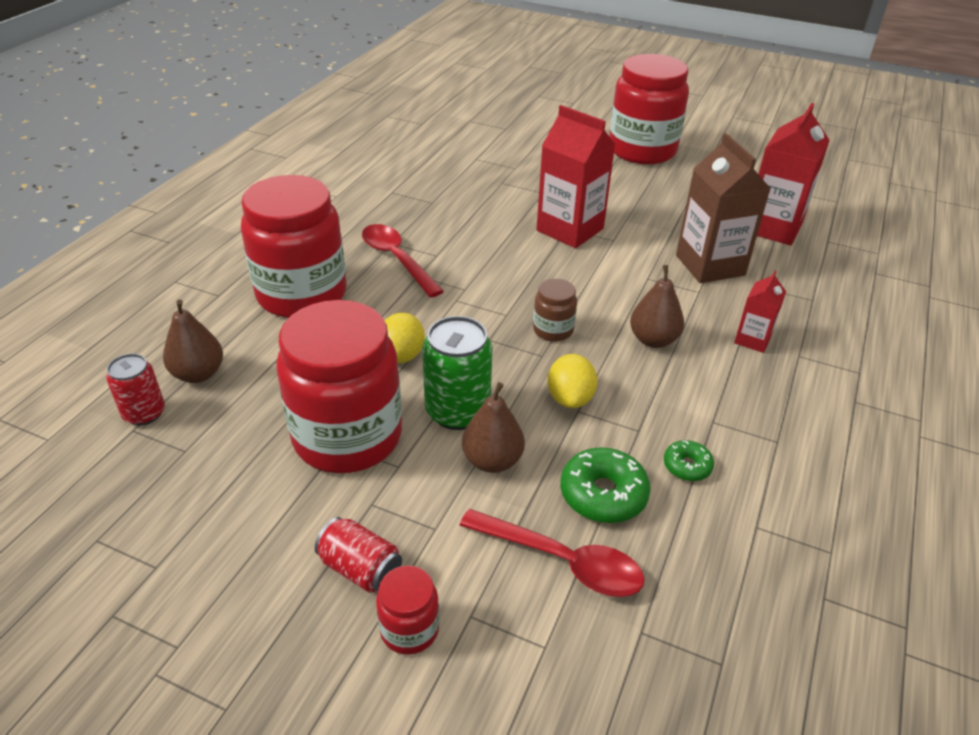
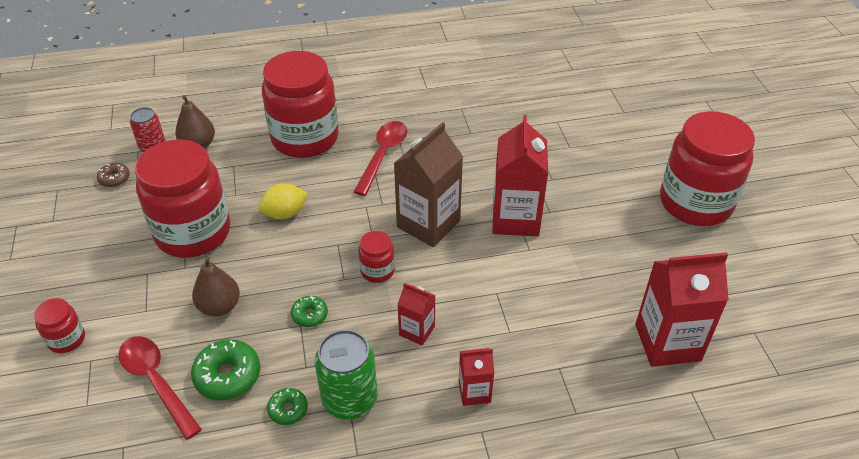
camera: 55 degrees right, 5 degrees up
red can [315,517,402,593] -> none
green can [422,316,493,430] -> green can moved to [315,329,378,420]
red spoon [459,509,645,597] -> red spoon turned 150 degrees clockwise [119,336,202,440]
brown jar [533,279,577,342] -> red jar [358,231,395,283]
yellow lemon [547,354,598,408] -> green donut [291,296,328,327]
brown pear [630,265,684,348] -> red carton [397,283,435,345]
brown carton [676,133,771,283] -> brown carton moved to [394,122,463,247]
none -> brown donut [97,163,130,187]

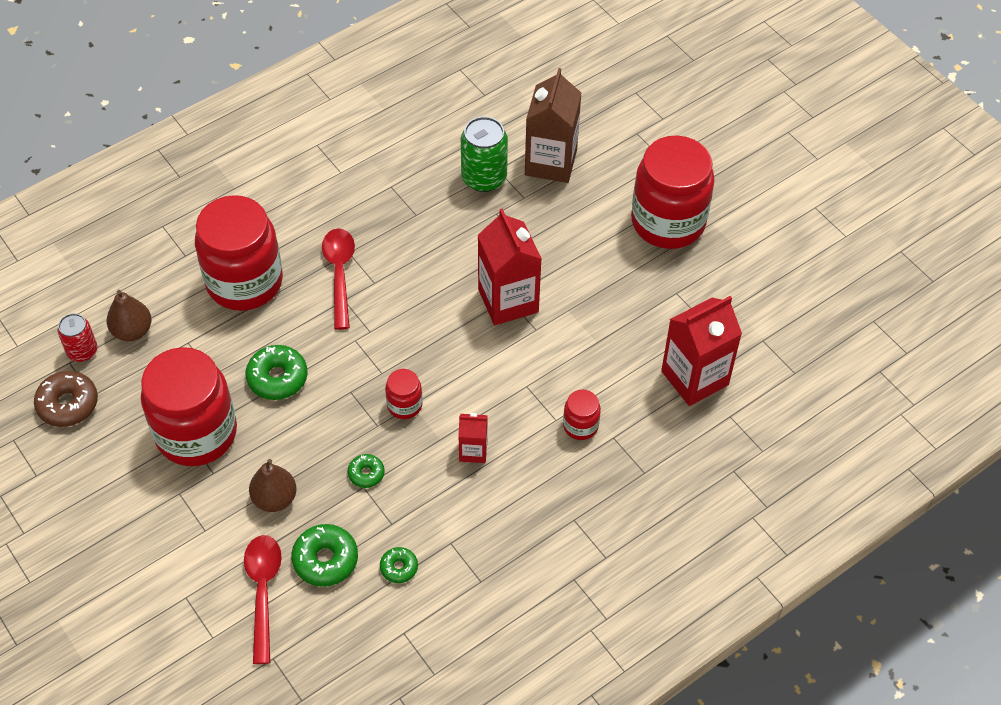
camera: 25 degrees left, 10 degrees up
red jar [34,298,85,353] -> red jar moved to [563,390,601,440]
brown donut [97,163,130,187] -> brown donut [34,371,98,427], size x1.73
red spoon [119,336,202,440] -> red spoon turned 60 degrees clockwise [244,535,282,664]
yellow lemon [258,183,308,219] -> green donut [245,345,308,400]
green can [315,329,378,420] -> green can moved to [461,116,508,192]
brown carton [394,122,463,247] -> brown carton moved to [525,68,581,183]
red carton [459,348,494,406] -> none

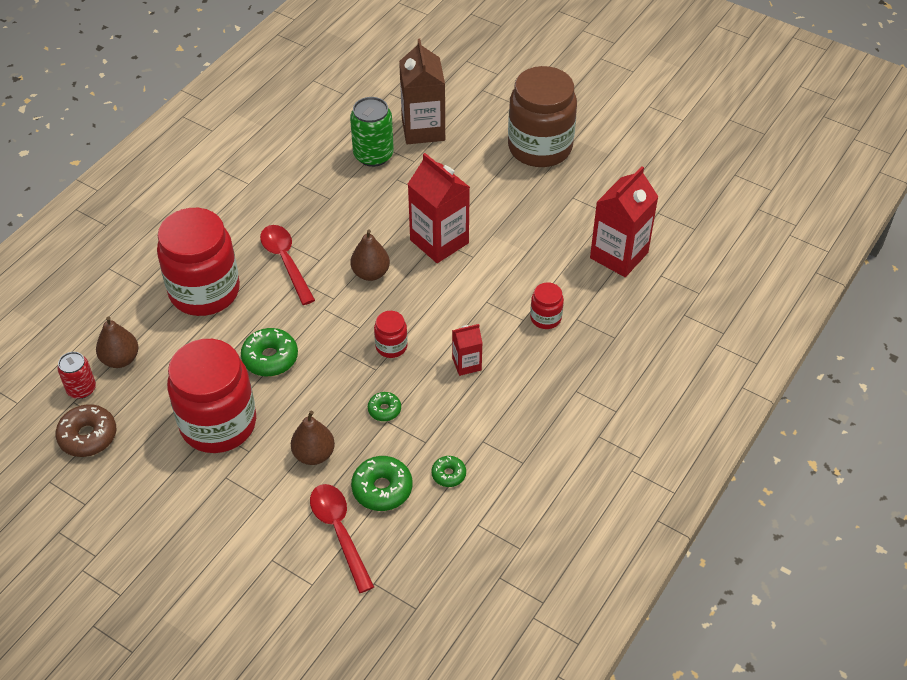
camera: 20 degrees left, 5 degrees down
red jar [631,136,715,249] -> brown jar [508,66,577,167]
none -> brown pear [350,230,390,281]

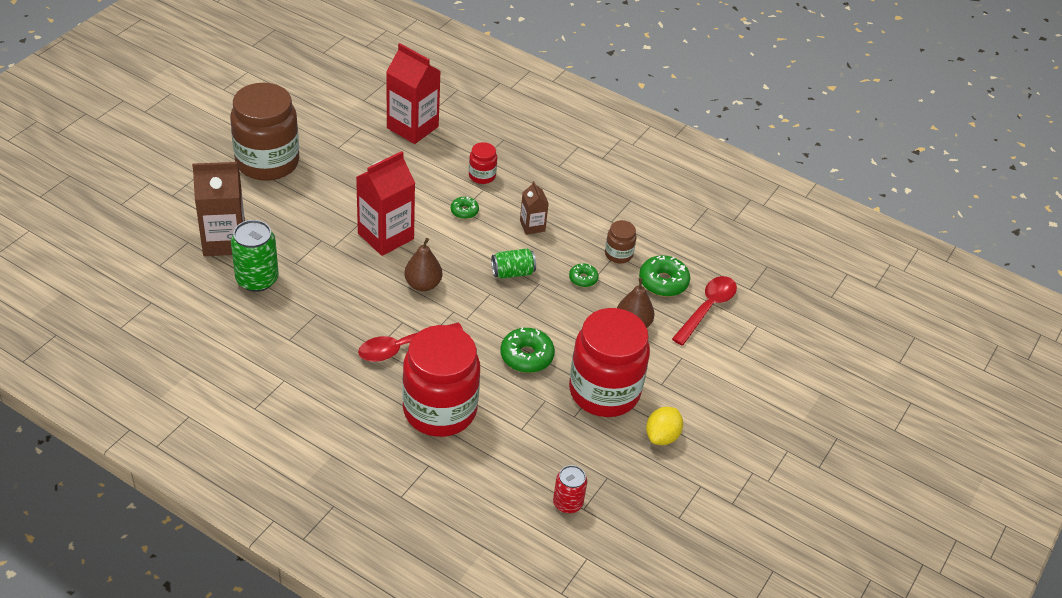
camera: 95 degrees left, 5 degrees down
brown donut [55,404,116,457] -> none
brown pear [96,316,138,368] -> none
red spoon [310,484,374,593] -> red spoon turned 150 degrees clockwise [672,276,737,345]
red jar [374,311,408,358] -> green can [491,248,536,278]
green donut [431,456,466,487] -> green donut moved to [451,197,479,219]
red carton [452,324,483,376] -> brown carton [520,181,549,235]
none -> brown jar [605,220,637,263]
none -> yellow lemon [646,407,683,445]

